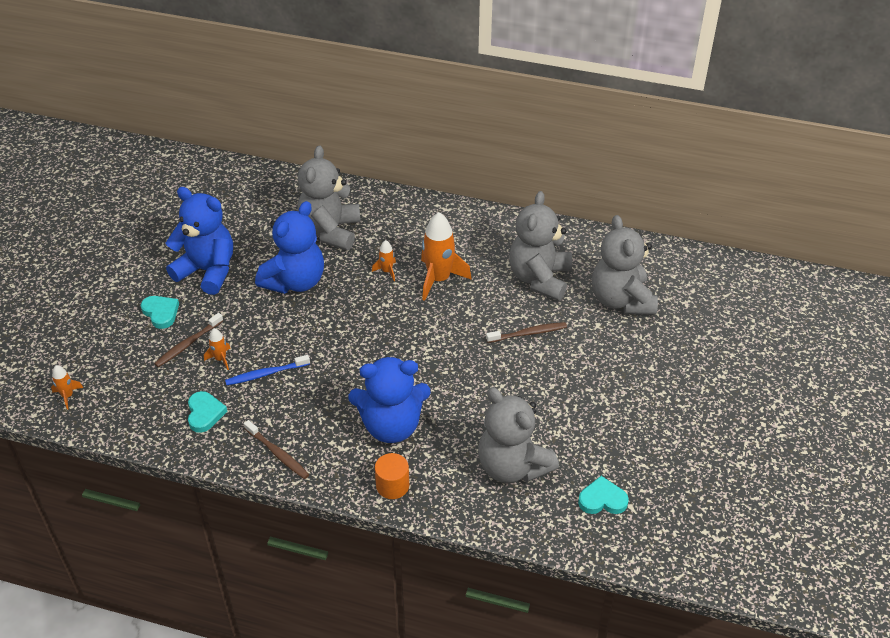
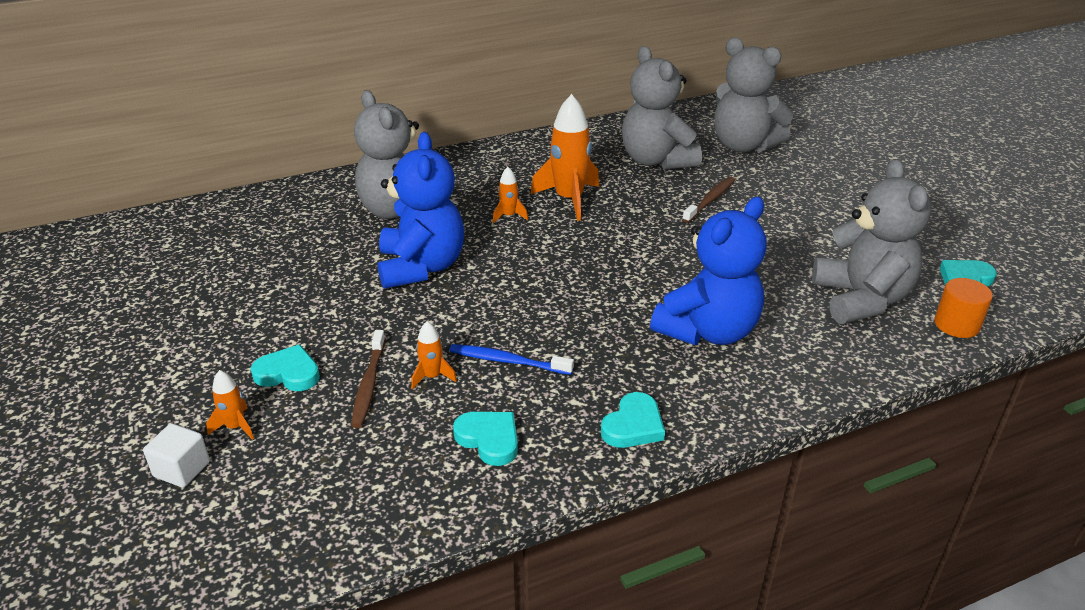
camera: 40 degrees left, 10 degrees down
orange rocket [51,365,83,409] -> orange rocket moved to [206,370,254,440]
blue teddy bear [166,187,233,295] -> none
blue toothbrush [225,355,310,385] -> blue toothbrush turned 75 degrees clockwise [449,344,574,375]
brown toothbrush [244,420,309,479] -> turquoise heart [601,392,665,448]
orange cylinder [375,453,409,499] -> orange cylinder moved to [934,278,993,338]
grey teddy bear [478,387,559,483] -> grey teddy bear turned 105 degrees counterclockwise [812,159,931,324]
none -> white cube [143,423,210,488]

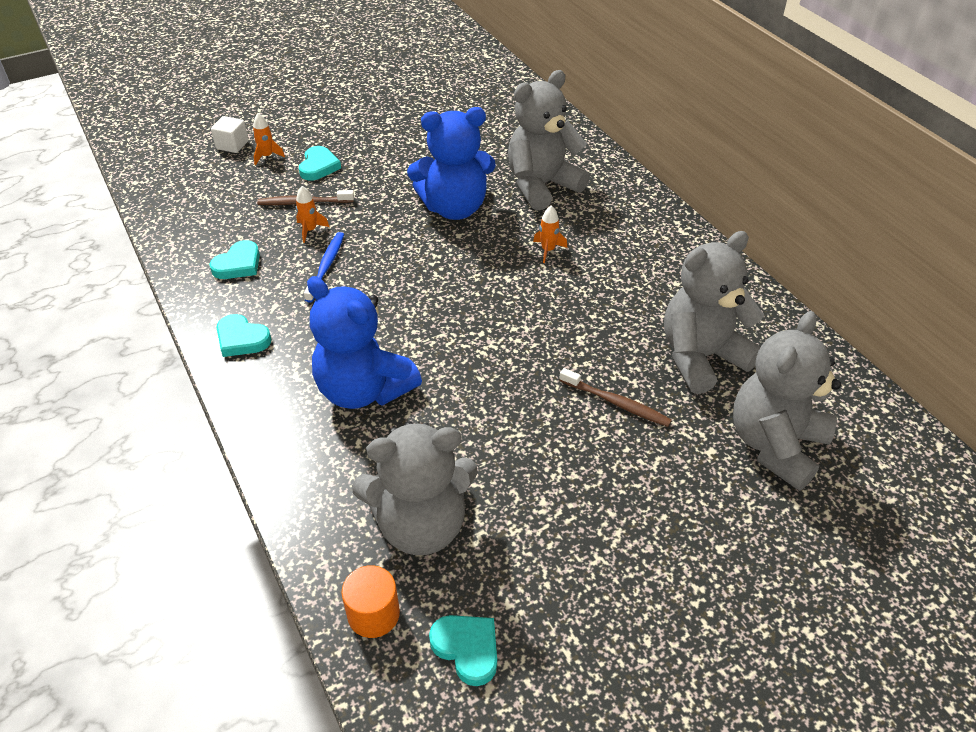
camera: 85 degrees right, 10 degrees up
orange rocket [530,94,599,221] -> none

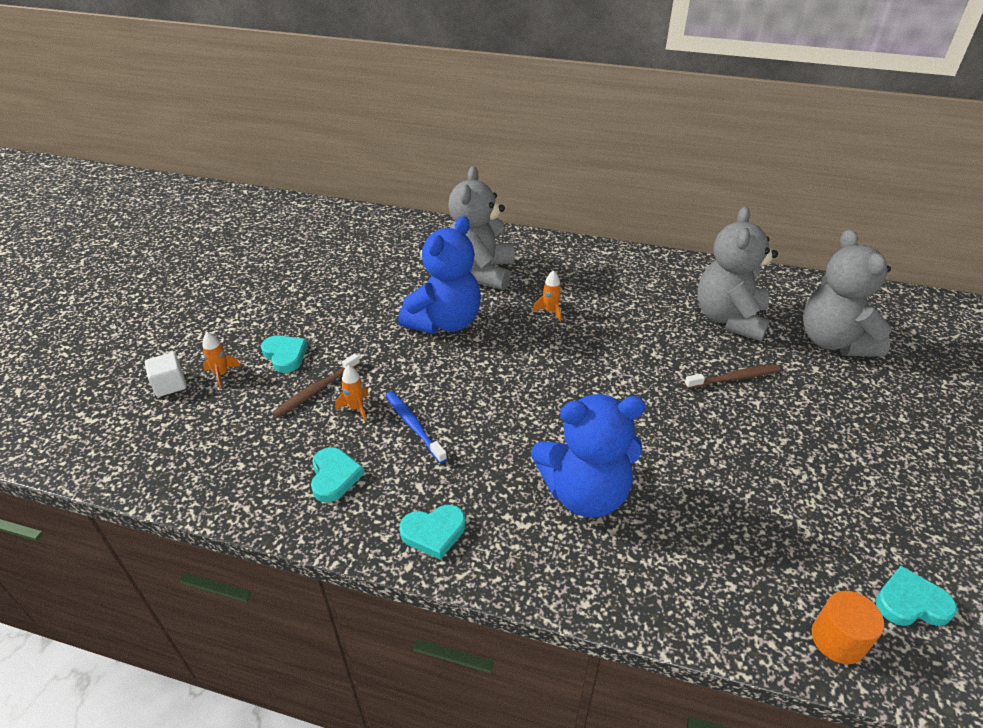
camera: 45 degrees left, 5 degrees down
grey teddy bear [352,422,478,555] -> none

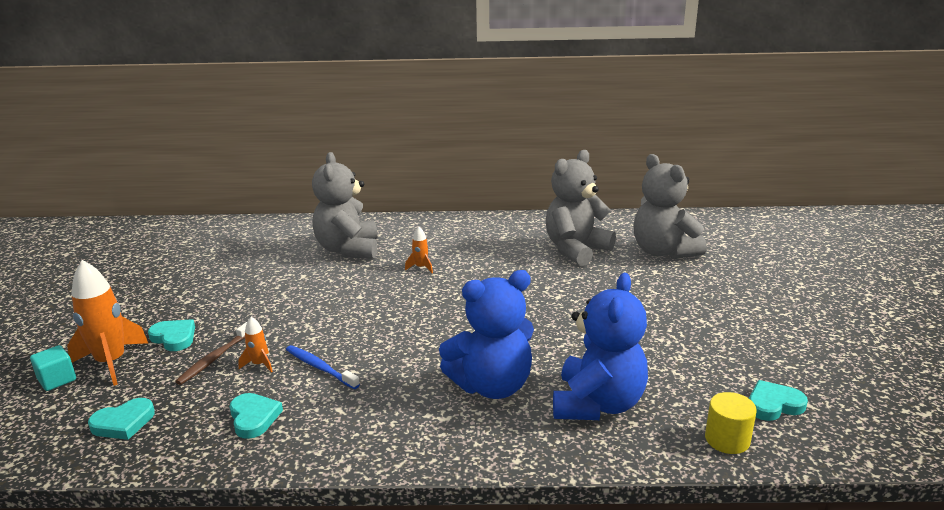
camera: 15 degrees left, 15 degrees down
white cube [145,352,186,397] -> turquoise cube [30,345,76,391]
orange rocket [203,332,240,388] -> orange rocket [67,260,148,386], size x2.07
blue teddy bear [398,216,481,334] -> blue teddy bear moved to [553,273,648,420]
turquoise heart [399,505,466,560] -> turquoise heart moved to [88,398,155,440]
brown toothbrush [685,365,781,389] -> none
grey teddy bear [697,206,778,341] -> grey teddy bear turned 45 degrees clockwise [546,150,616,266]
orange cylinder [812,591,884,664] -> yellow cylinder [705,392,757,454]

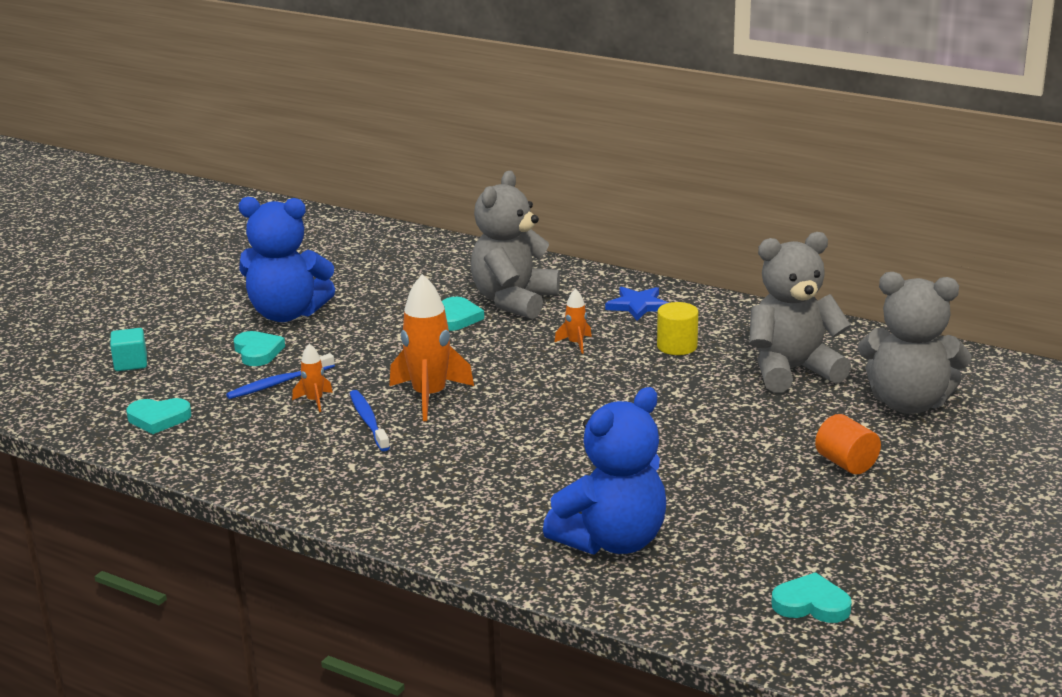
camera: 30 degrees right, 0 degrees up
orange rocket [67,260,148,386] -> orange rocket moved to [389,274,474,421]
brown toothbrush [175,322,247,385] -> blue toothbrush [226,353,335,399]
turquoise heart [230,393,283,439] -> turquoise heart moved to [442,297,484,331]
blue teddy bear [439,270,534,399] -> blue teddy bear moved to [238,197,335,322]
grey teddy bear [633,154,707,259] -> grey teddy bear turned 75 degrees counterclockwise [858,272,971,414]
yellow cylinder [705,392,757,454] -> yellow cylinder moved to [657,302,698,355]
none -> blue star [605,287,668,321]
none -> orange cylinder [815,414,881,475]

